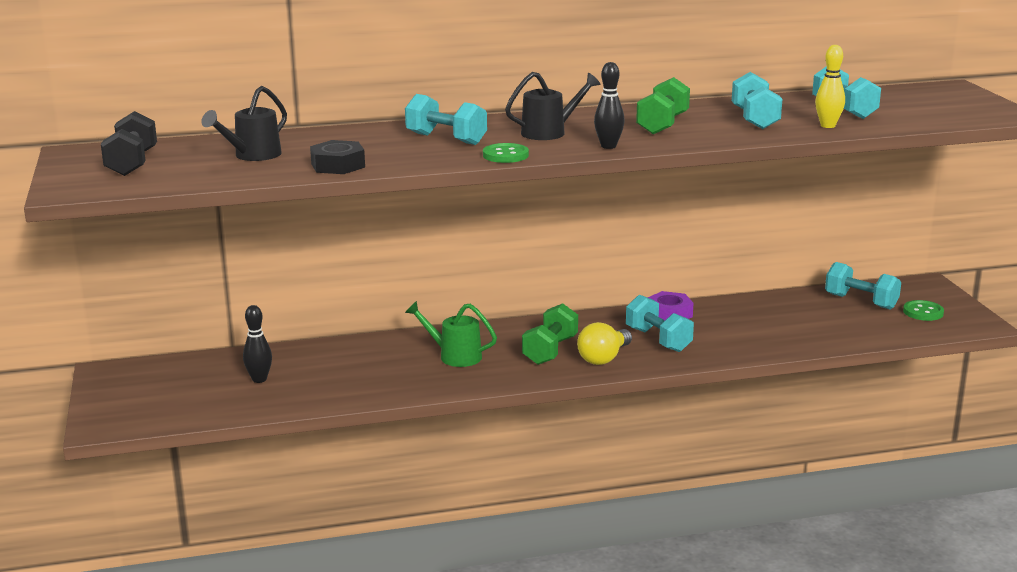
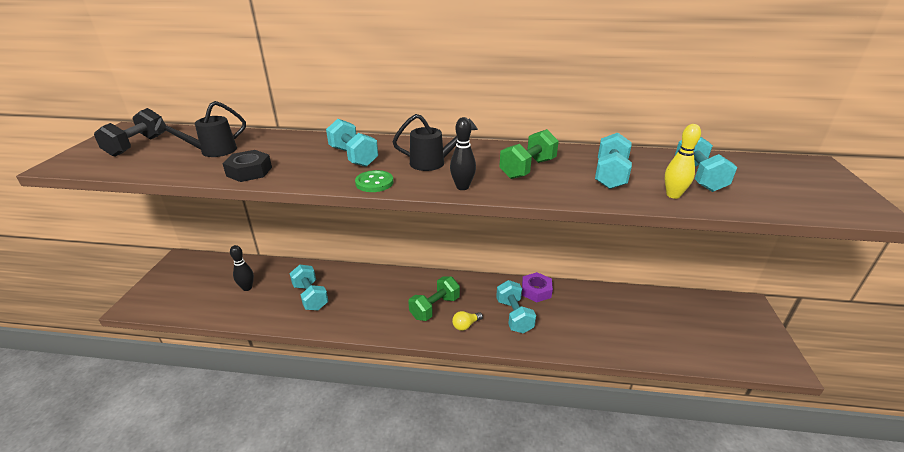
camera: 20 degrees right, 10 degrees up
green watering can [405,301,497,367] -> none
yellow light bulb [577,322,632,365] -> yellow light bulb [452,311,483,331], size x0.62
turquoise dumbbell [825,262,901,309] -> turquoise dumbbell moved to [290,265,328,310]
green button [903,300,944,321] -> none

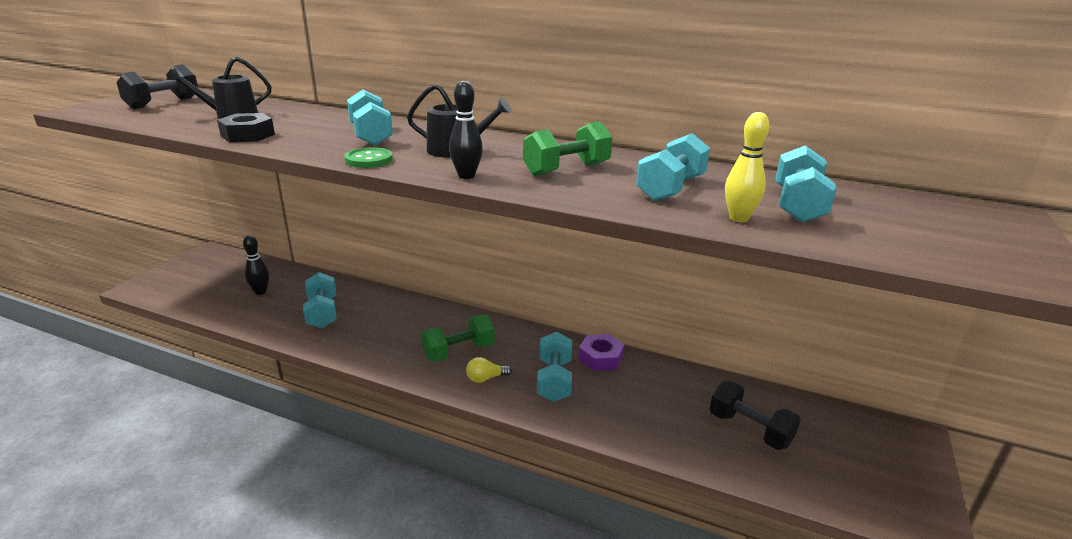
camera: 15 degrees right, 5 degrees down
none -> black dumbbell [710,381,801,450]

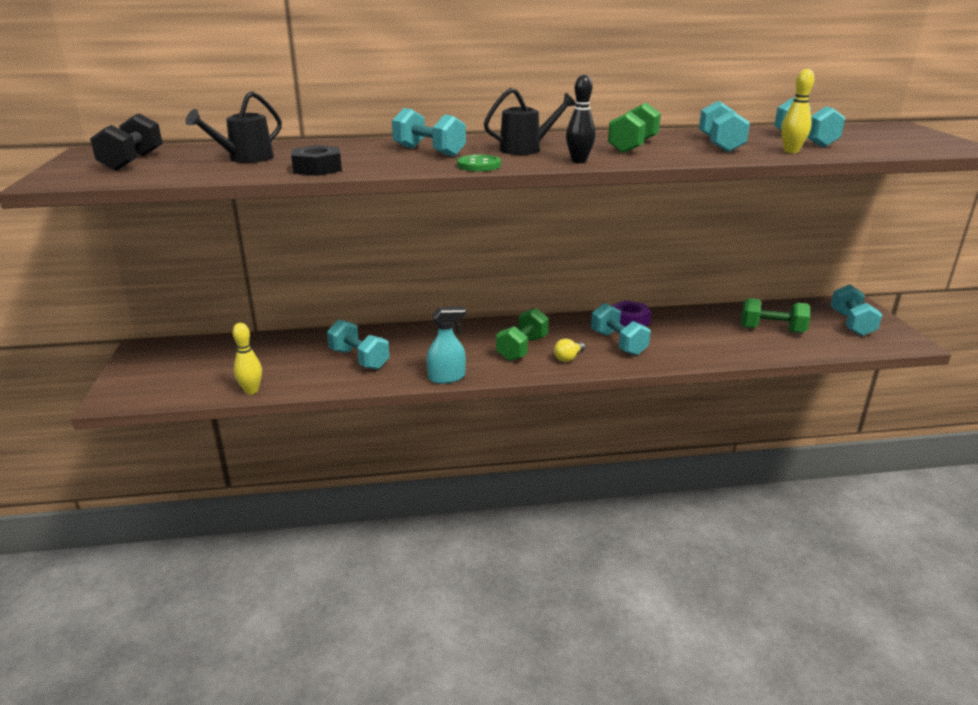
camera: 30 degrees left, 0 degrees up
black bowling pin [243,235,269,295] -> none
black dumbbell [710,381,801,450] -> green dumbbell [741,298,810,333]
none -> yellow bowling pin [233,323,262,394]
none -> turquoise spray bottle [427,307,466,384]
none -> turquoise dumbbell [831,284,882,336]

